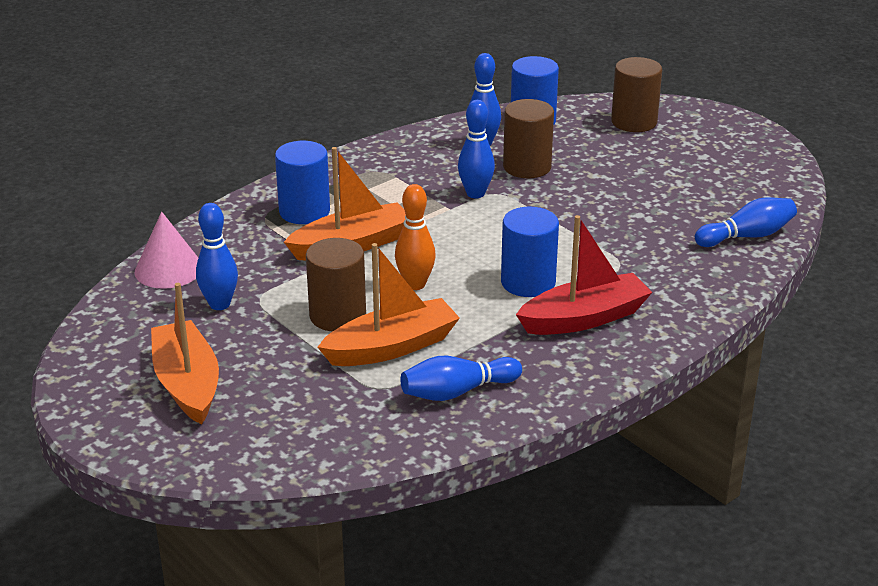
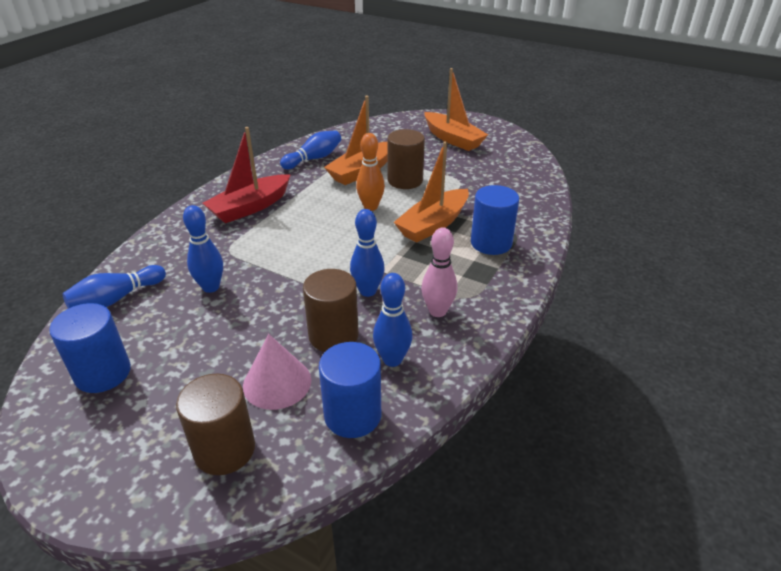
camera: 160 degrees right, 5 degrees up
pink cone [135,212,198,289] -> pink cone moved to [243,334,311,410]
blue bowling pin [196,203,238,310] -> blue bowling pin moved to [183,205,223,293]
blue cylinder [501,207,559,297] -> blue cylinder moved to [49,303,131,393]
none -> pink bowling pin [421,227,457,317]

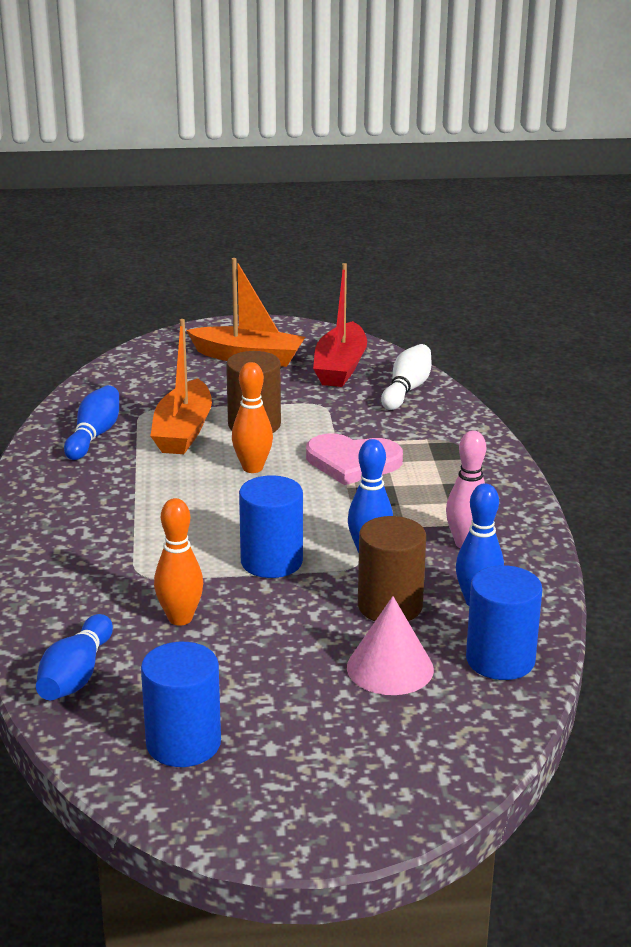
camera: 35 degrees left, 10 degrees down
brown cylinder [176,374,255,475] -> none
blue bowling pin [183,205,223,293] -> orange bowling pin [154,498,203,626]
red boat [203,127,291,223] -> red boat moved to [313,263,367,387]
orange boat [394,141,469,243] -> pink heart [306,434,403,485]
blue cylinder [471,185,519,255] -> blue cylinder moved to [239,475,303,578]
none -> white bowling pin [381,344,431,410]

